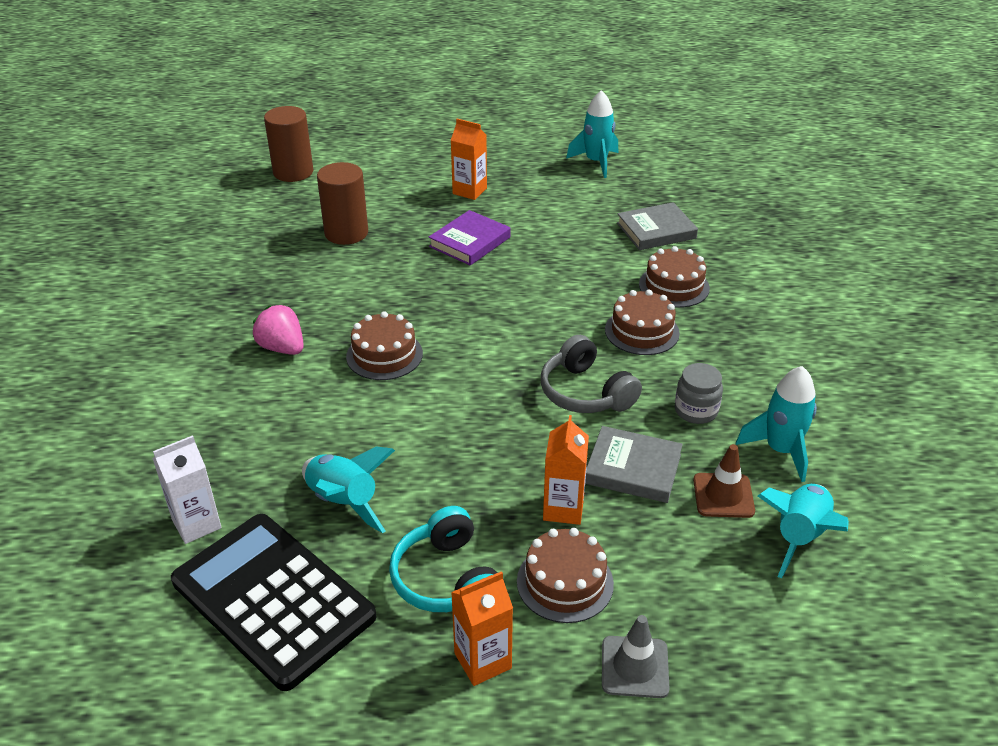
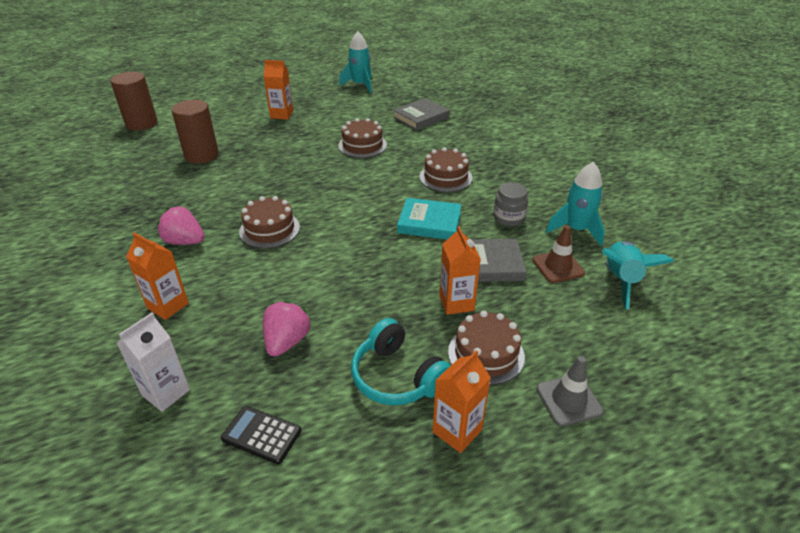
camera: 20 degrees left, 0 degrees up
black calculator [171,514,376,691] -> black calculator [221,406,301,464], size x0.41
turquoise rocket [302,446,395,533] -> pink strawberry [263,301,310,357]
purple book [428,210,511,266] -> none
grey headphones [541,335,642,413] -> turquoise book [397,198,462,240]
brown cake [639,246,710,308] -> brown cake moved to [338,118,387,158]
none -> orange carton [126,232,189,320]

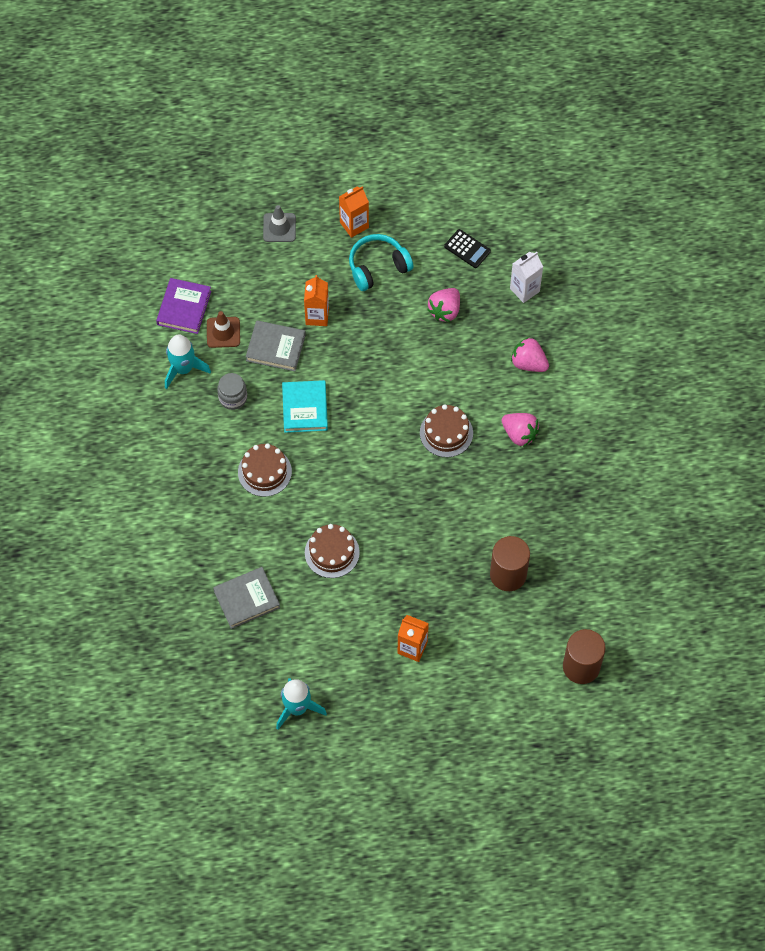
camera: 165 degrees left, 25 degrees up
orange carton [126,232,189,320] -> pink strawberry [511,337,549,372]
turquoise headphones [351,318,451,405] -> turquoise headphones turned 90 degrees counterclockwise [349,234,413,291]
turquoise book [397,198,462,240] -> turquoise book turned 60 degrees clockwise [282,380,328,433]
brown cake [448,311,525,385] -> none
turquoise rocket [602,242,674,310] -> purple book [156,278,211,334]

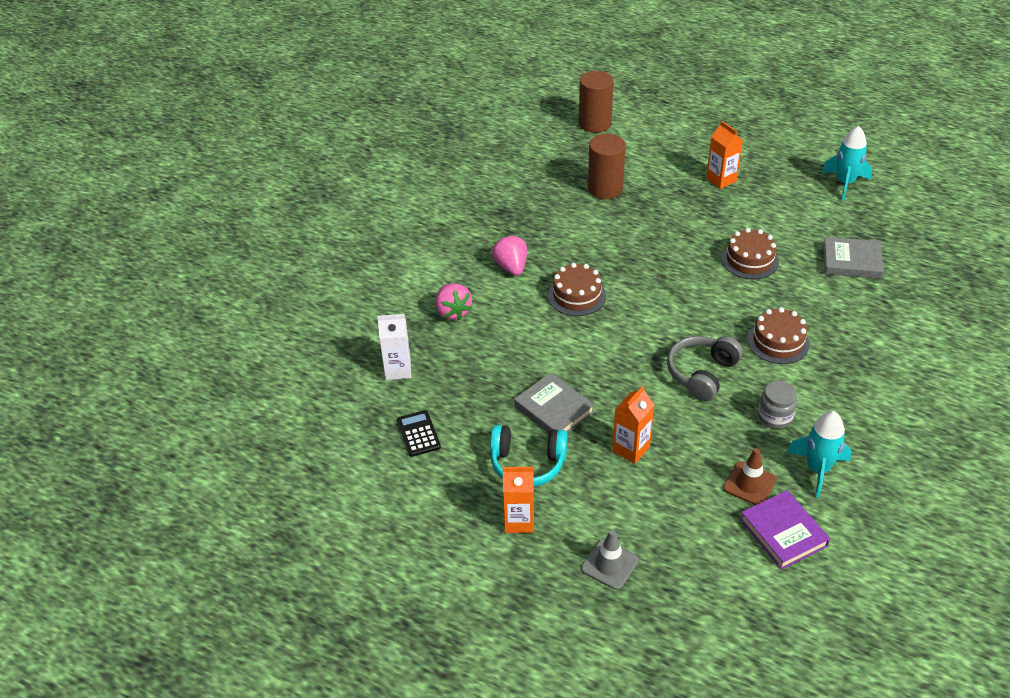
camera: 145 degrees left, 20 degrees down
purple book [156,278,211,334] -> purple book turned 75 degrees counterclockwise [740,490,830,570]
grey book [246,320,306,371] -> grey book moved to [514,373,595,433]
turquoise book [282,380,328,433] -> grey headphones [667,336,743,401]
pink strawberry [427,288,460,322] -> none

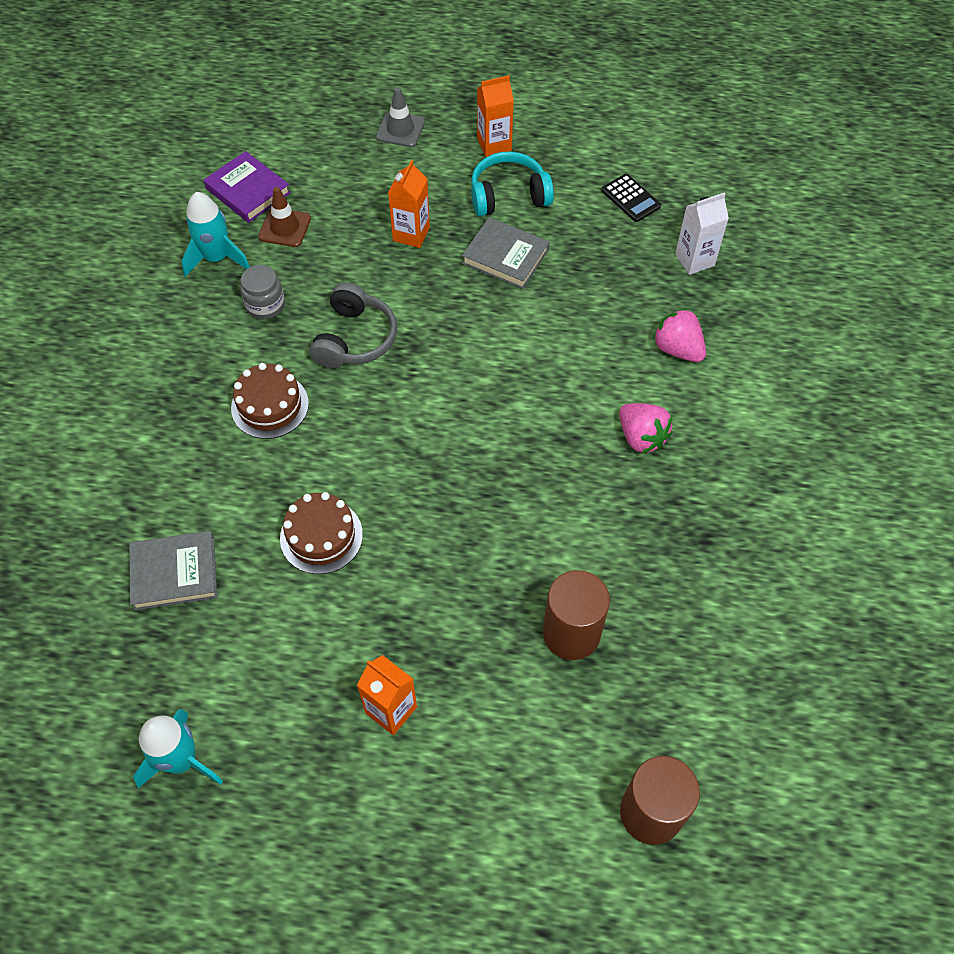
camera: 160 degrees right, 15 degrees up
brown cake [548,263,606,316] -> none

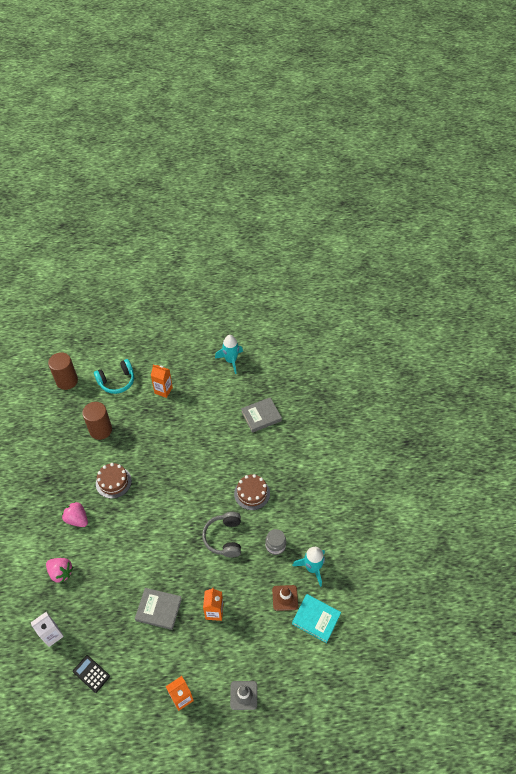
camera: 165 degrees right, 5 degrees down
purple book [204,151,291,223] -> turquoise book [292,594,341,643]
brown cake [280,492,363,574] -> brown cake moved to [96,463,132,499]
turquoise headphones [471,151,554,217] -> turquoise headphones moved to [94,359,134,394]

